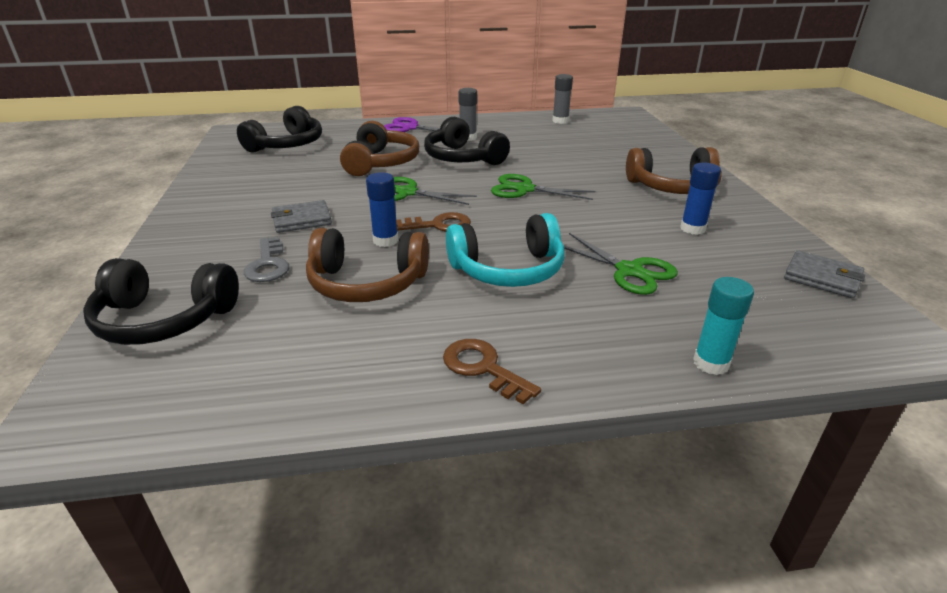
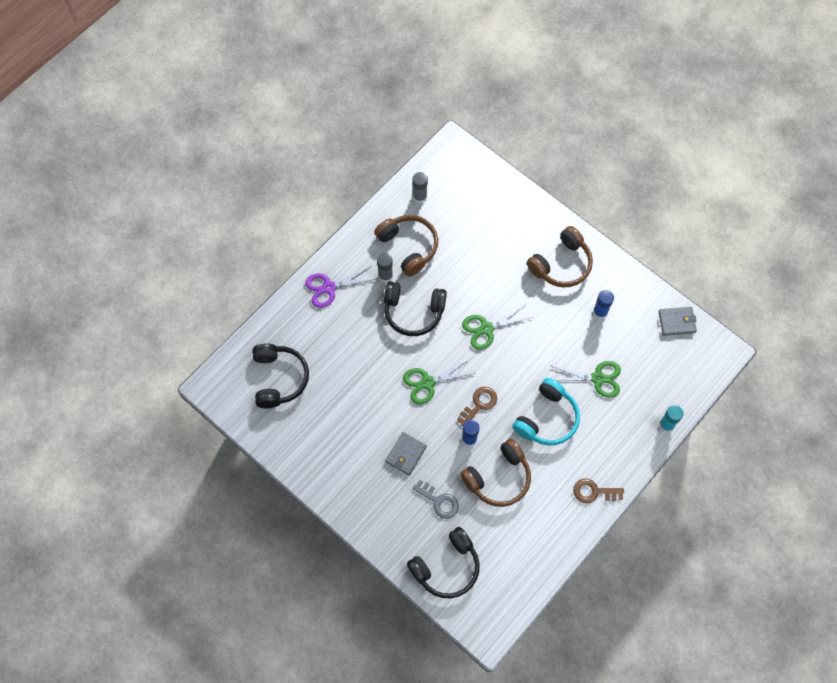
camera: 40 degrees left, 35 degrees up
brown headphones [340,121,419,176] -> brown headphones moved to [374,215,438,276]

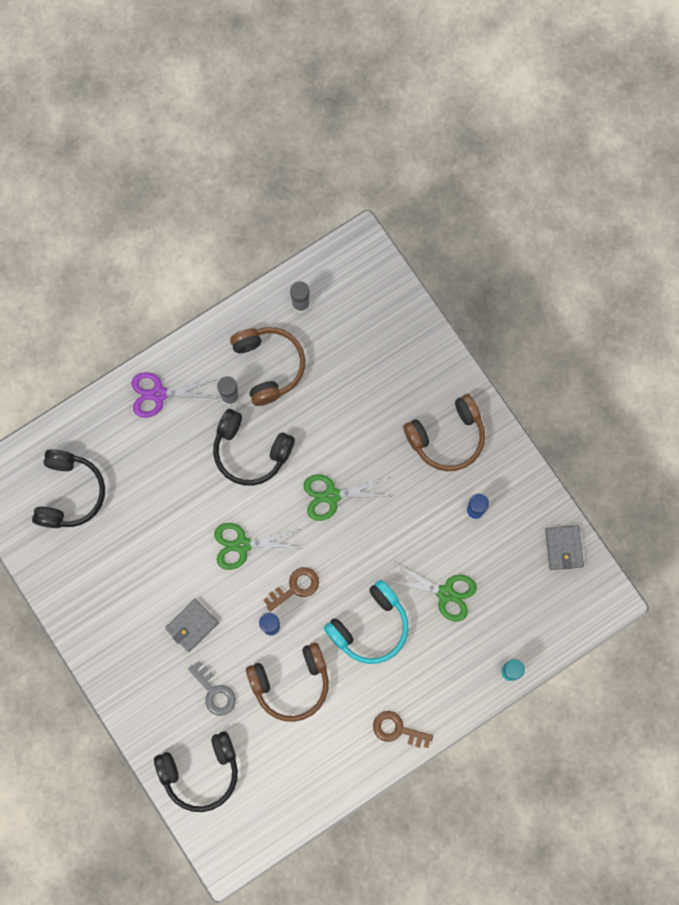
camera: 15 degrees right, 10 degrees up
grey wallet [658,307,697,336] -> grey wallet turned 75 degrees clockwise [545,525,584,570]

